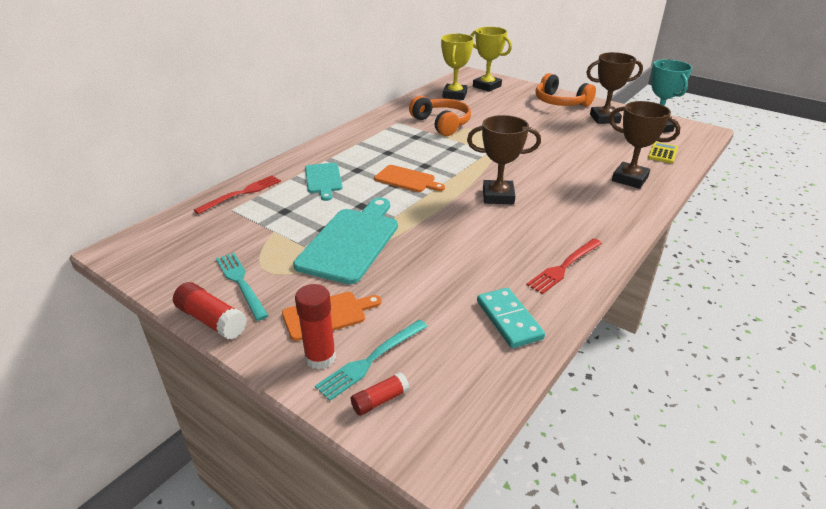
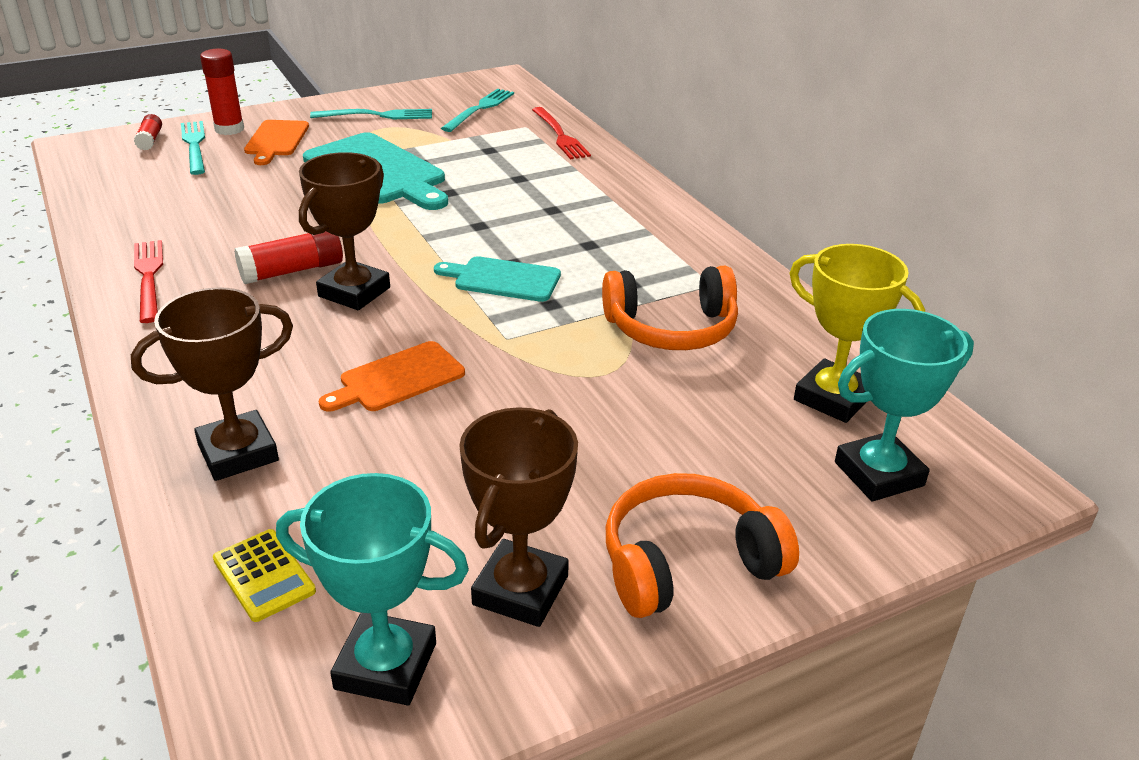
camera: 115 degrees right, 0 degrees up
red glue stick [173,282,247,340] -> red glue stick moved to [234,231,343,284]
turquoise cutting board [305,163,343,201] -> turquoise cutting board moved to [434,256,561,302]
orange cutting board [374,165,445,192] -> orange cutting board moved to [319,341,465,412]
yellow trophy [471,27,512,92] -> turquoise trophy [835,309,974,502]
turquoise domino [477,288,545,348] -> none
none -> turquoise fork [441,89,514,132]

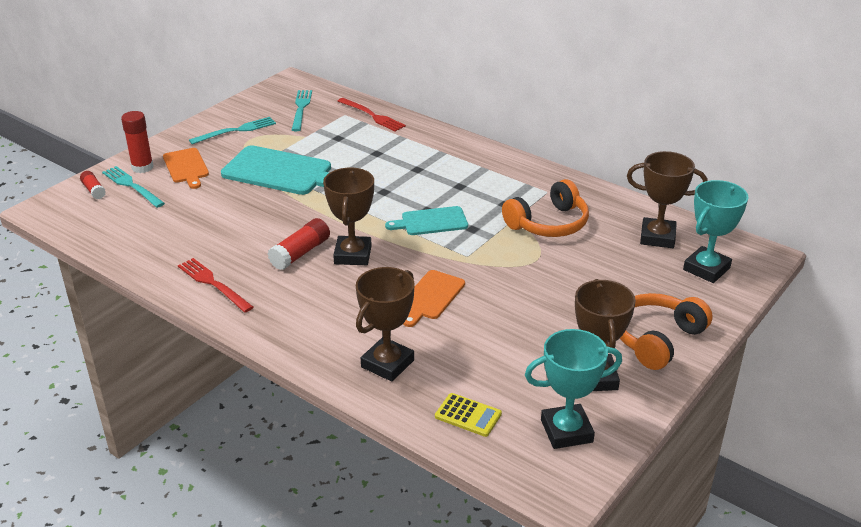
camera: 25 degrees left, 0 degrees up
yellow trophy [789,244,925,423] -> brown trophy [627,151,708,248]

